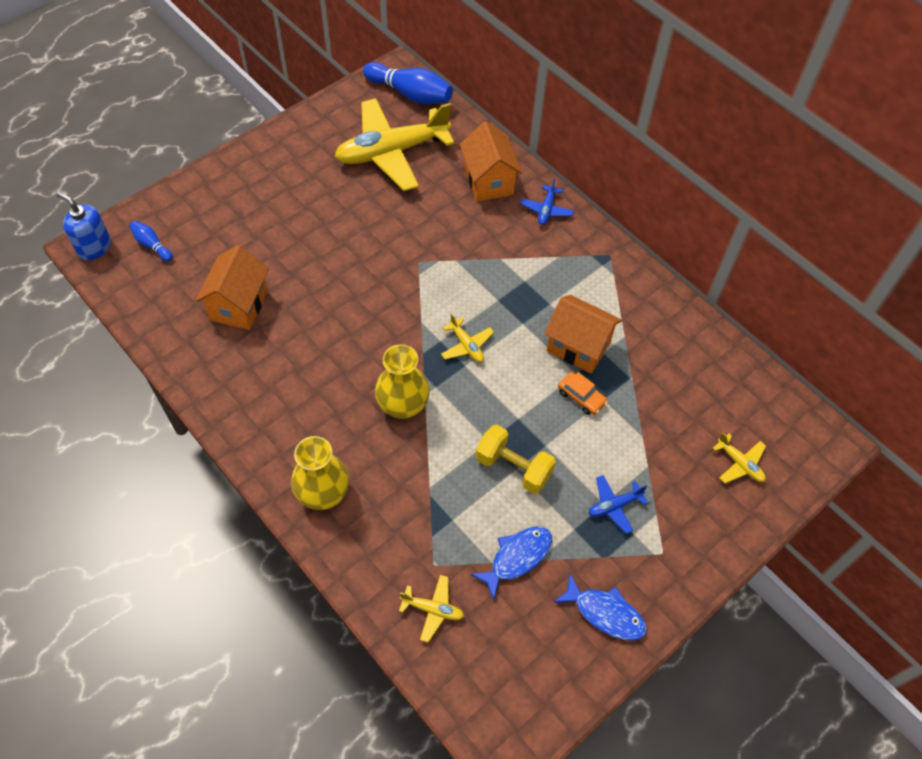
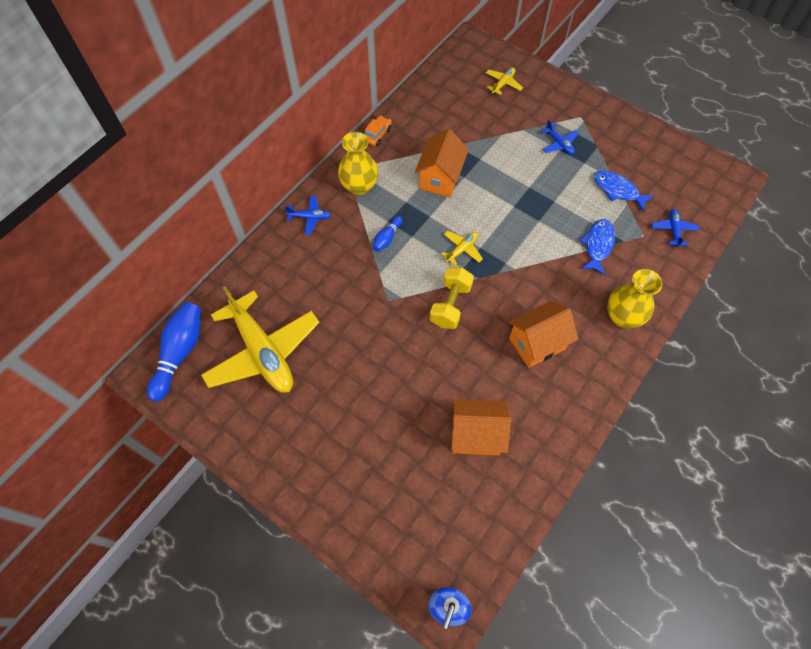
camera: 100 degrees left, 5 degrees up
blue bowling pin [130,221,173,262] -> blue bowling pin moved to [372,216,402,252]
yellow vase [375,344,430,419] -> yellow vase moved to [338,132,378,195]
yellow plane [399,575,464,642] -> blue plane [652,209,700,248]
orange house [460,121,522,202] -> orange house moved to [509,301,578,368]
yellow dumbbell [476,425,556,494] -> yellow dumbbell moved to [430,267,474,329]
blue fish [554,573,647,640] -> blue fish moved to [580,219,615,275]
orange car [558,372,608,415] -> orange car moved to [364,116,392,146]

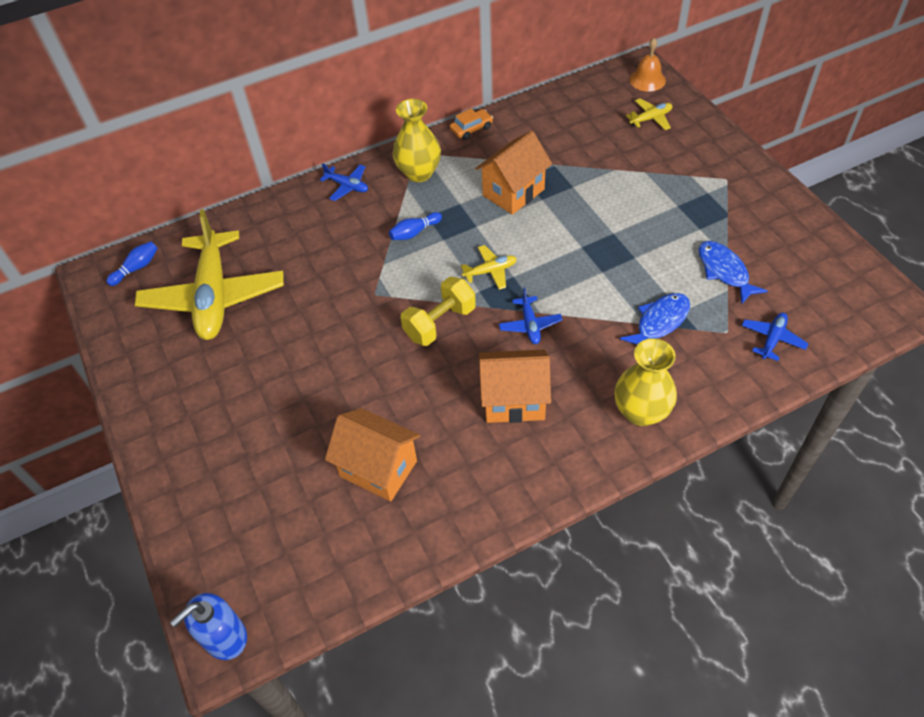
camera: 30 degrees right, 10 degrees down
blue bowling pin [147,302,201,402] -> blue bowling pin [106,241,158,286], size x0.52
blue plane [541,120,579,155] -> blue plane moved to [499,287,563,344]
none -> orange bell [630,38,666,92]

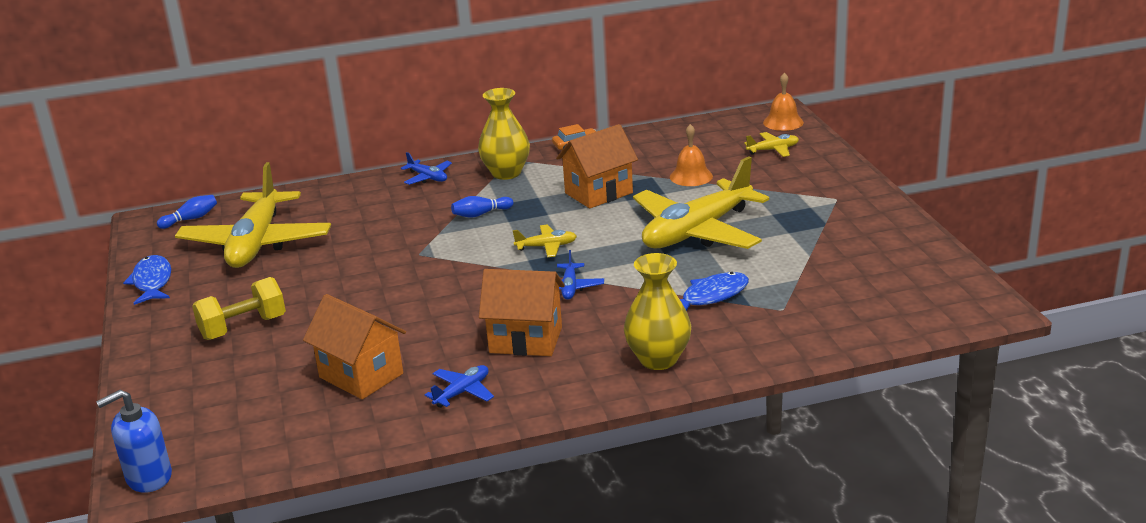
camera: 10 degrees right, 25 degrees down
yellow dumbbell [400,277,476,346] -> yellow dumbbell moved to [192,277,286,340]
blue fish [698,241,768,305] -> blue fish moved to [123,255,171,305]
blue plane [742,313,809,361] -> blue plane moved to [425,365,494,408]
none -> yellow plane [633,156,769,249]
none -> orange bell [670,124,713,186]

